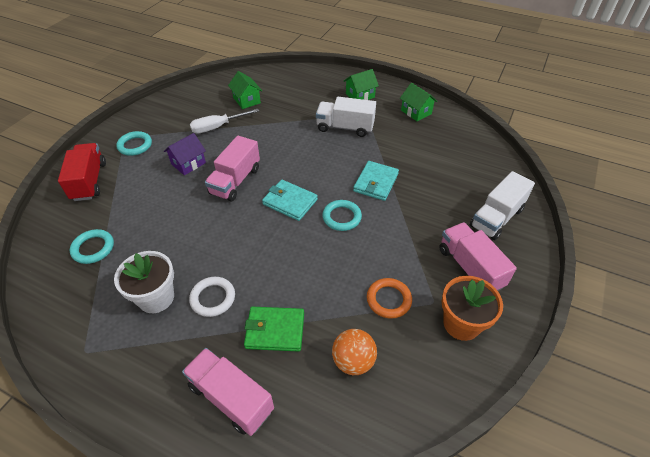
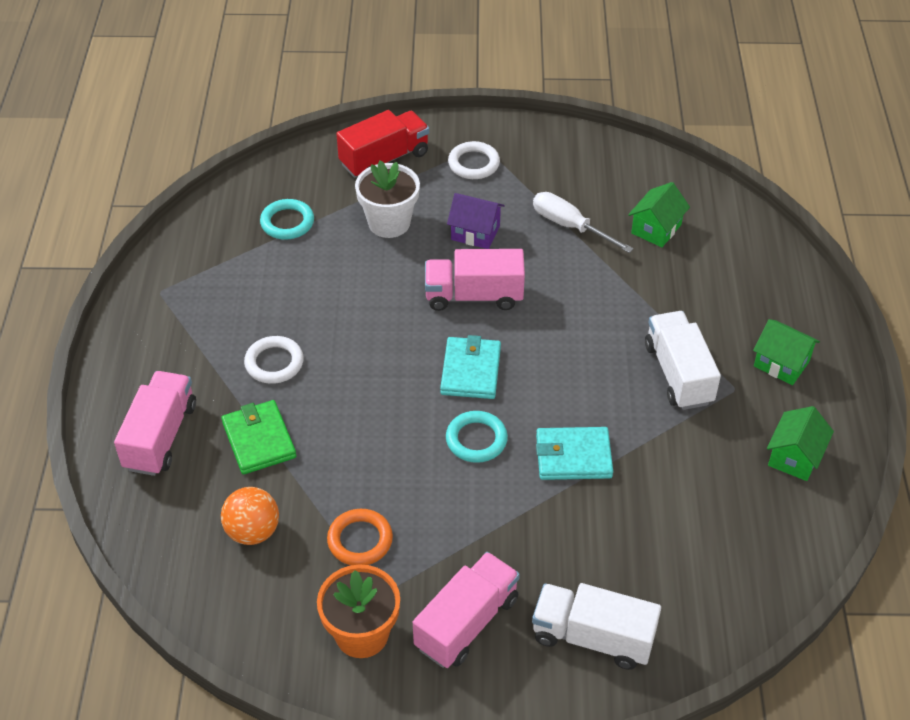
camera: 65 degrees right, 0 degrees up
white flower pot [114,251,174,313] -> white flower pot moved to [355,161,420,238]
turquoise ring [116,131,152,156] -> white ring [448,141,500,179]

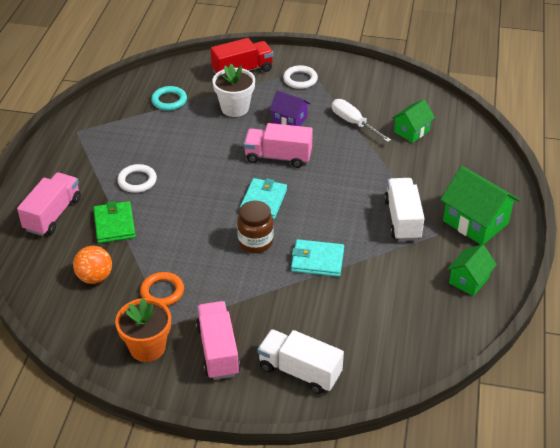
camera: 10 degrees right, 5 degrees down
pink truck [413,552,520,668] -> pink truck turned 60 degrees counterclockwise [196,301,240,380]
turquoise ring [446,411,508,463] -> brown jar [237,200,273,253]
green house [753,319,820,385] -> green house [440,166,520,245], size x1.64

